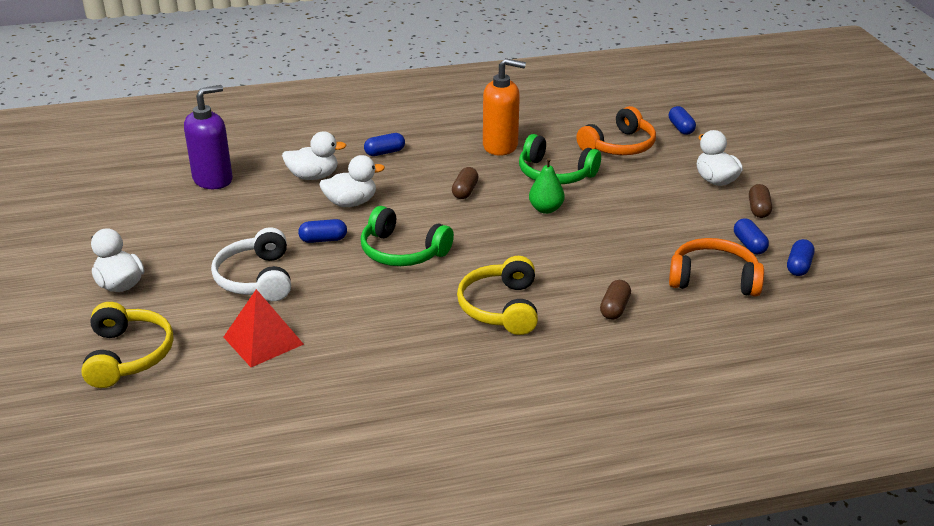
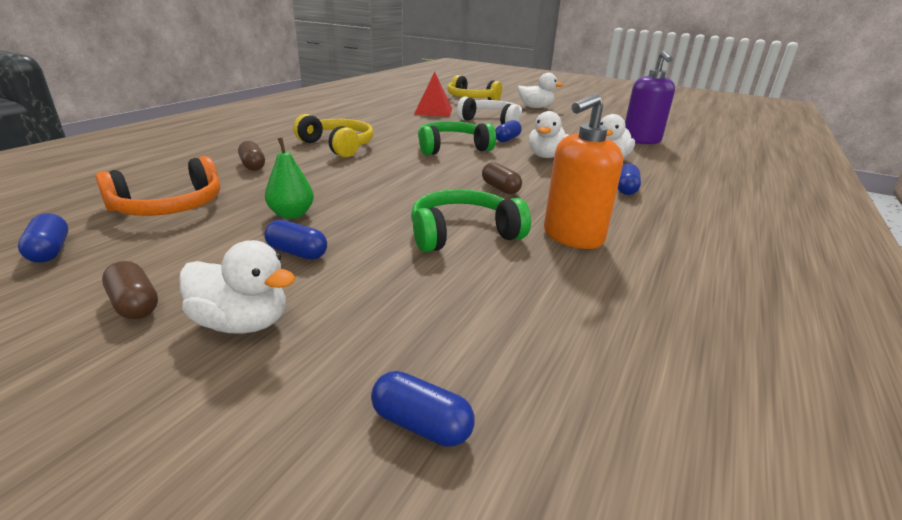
camera: 130 degrees right, 5 degrees down
green pear [529,158,565,214] -> green pear moved to [265,138,314,219]
orange headphones [576,106,656,155] -> none
blue capsule [734,218,769,254] -> blue capsule moved to [264,220,327,260]

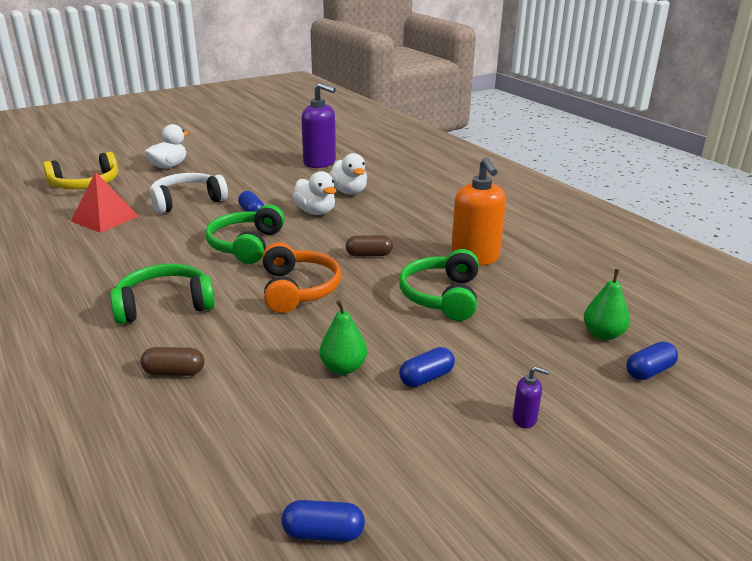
camera: 60 degrees left, 0 degrees up
orange headphones [96,156,220,216] -> orange headphones moved to [263,242,341,313]
brown capsule [102,261,158,319] -> none
white duck [179,240,295,334] -> purple soap dispenser [513,366,549,428]
yellow headphones [293,114,373,157] -> green headphones [110,264,215,324]
blue capsule [618,164,641,195] -> none
none -> green pear [584,269,630,340]

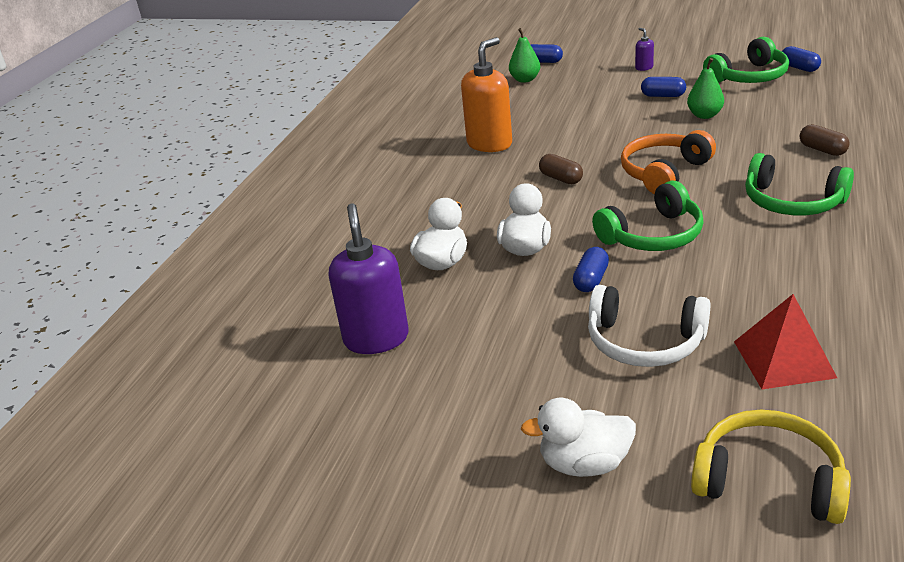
camera: 125 degrees left, 5 degrees up
green headphones [399,249,479,321] -> green headphones moved to [703,37,789,83]

